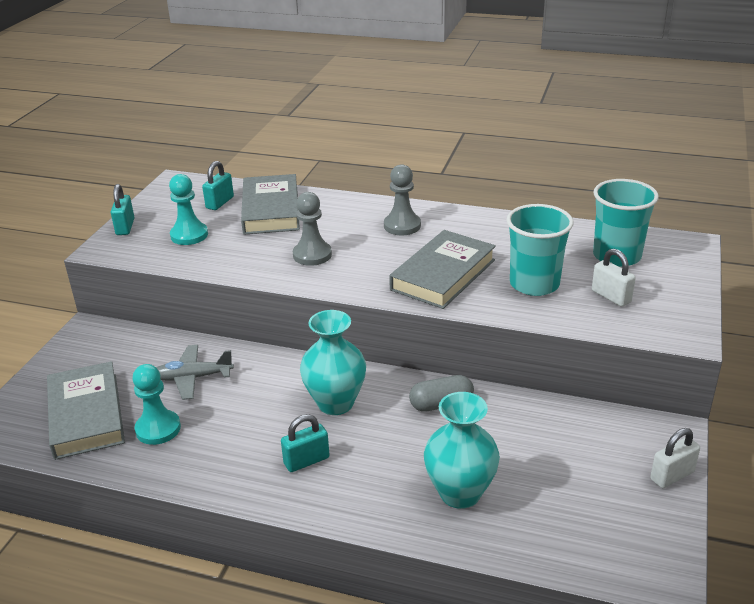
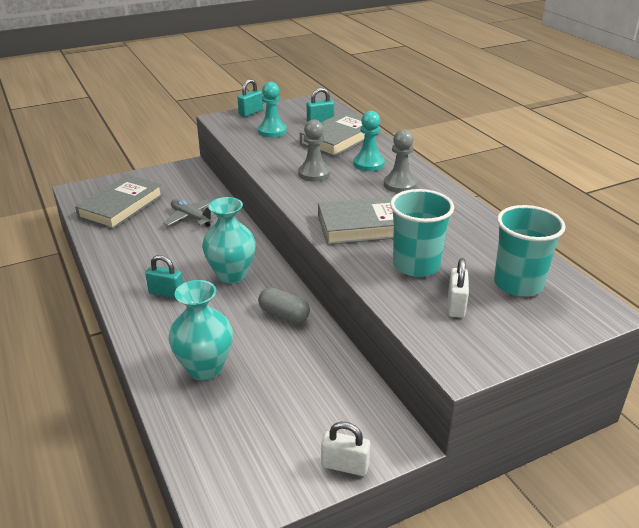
camera: 45 degrees right, 0 degrees up
turquoise pawn [132,364,181,445] -> turquoise pawn moved to [353,111,385,171]

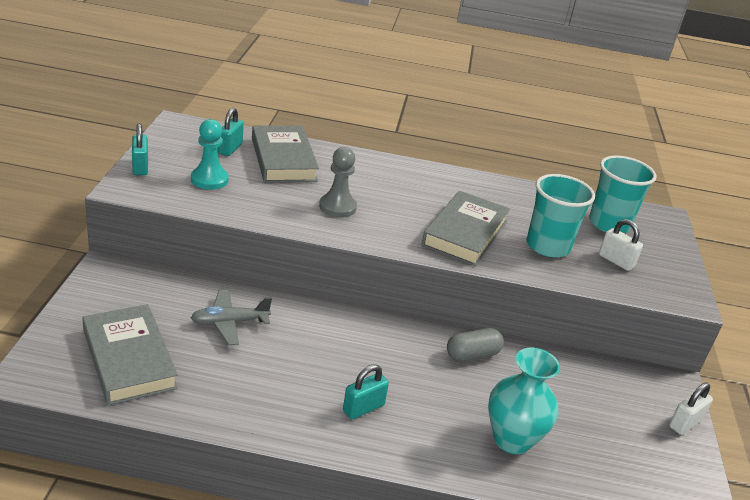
camera: 60 degrees left, 0 degrees up
turquoise vase [202,197,256,284] -> none
turquoise pawn [353,111,385,171] -> none
grey pawn [384,129,417,193] -> none

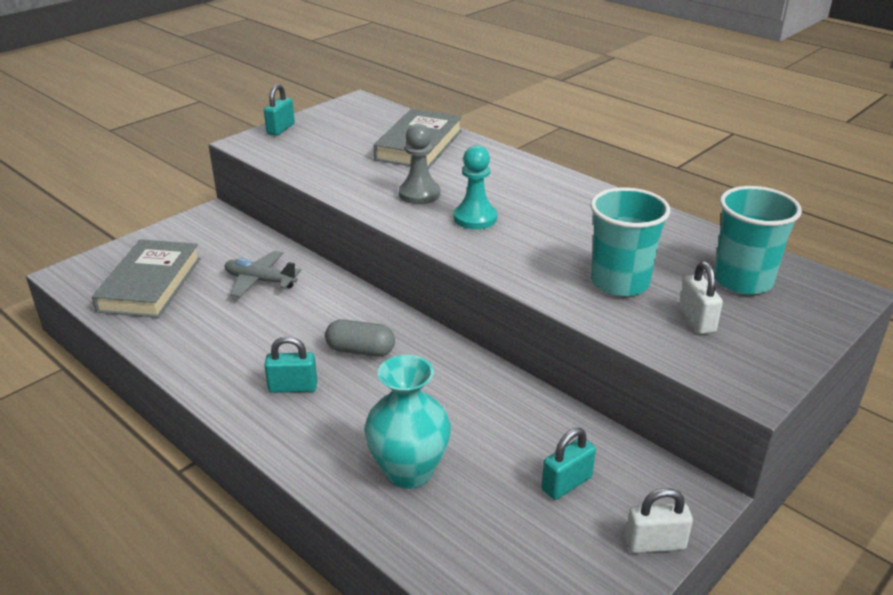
camera: 40 degrees right, 0 degrees up
turquoise pawn [191,119,229,190] -> turquoise pawn moved to [454,145,497,229]
turquoise padlock [218,108,244,156] -> turquoise padlock moved to [541,428,596,500]
grey book [421,191,510,266] -> none
grey capsule [447,328,504,361] -> grey capsule moved to [325,319,395,357]

